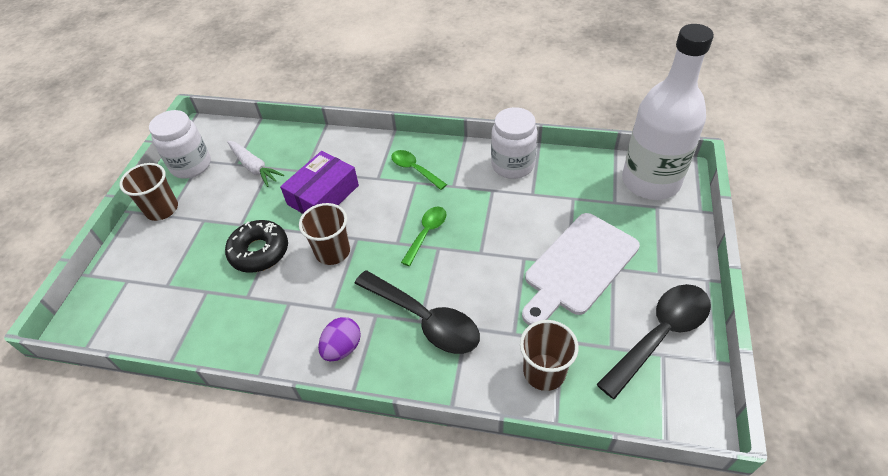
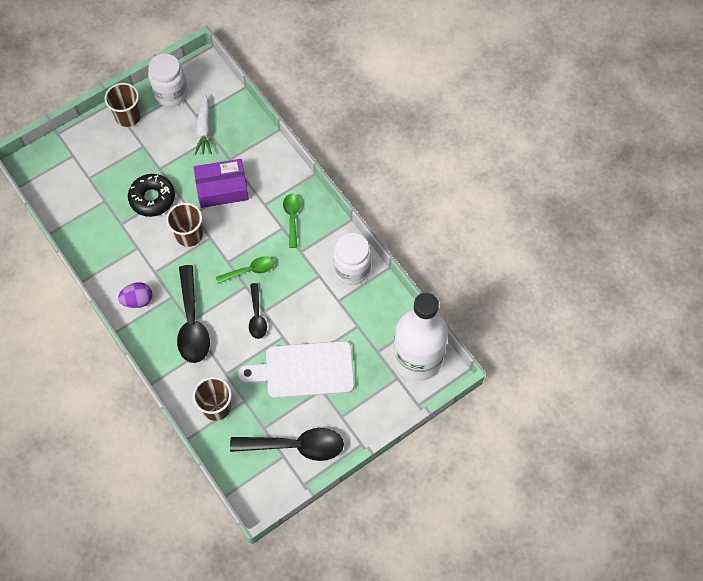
camera: 40 degrees right, 15 degrees up
none -> black spoon [249,283,267,339]

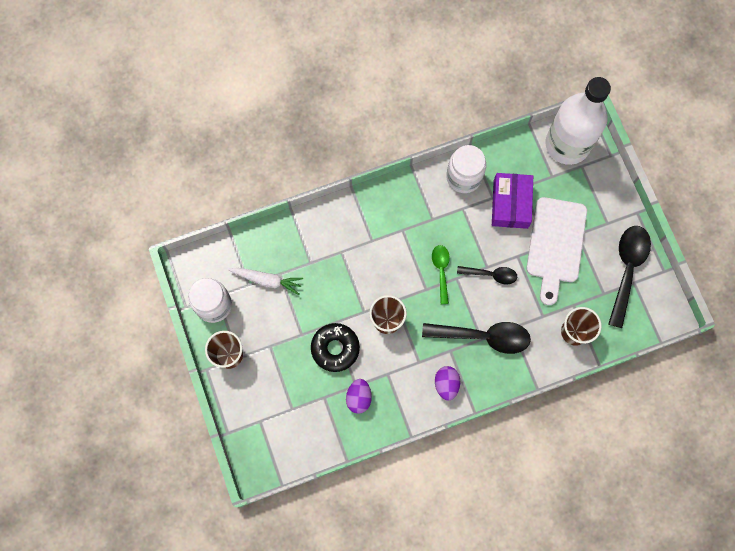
camera: 75 degrees left, 10 degrees up
purple box [194,159,249,208] -> purple box moved to [492,173,533,229]
green spoon [283,194,301,248] -> none
none -> purple egg [346,379,372,414]

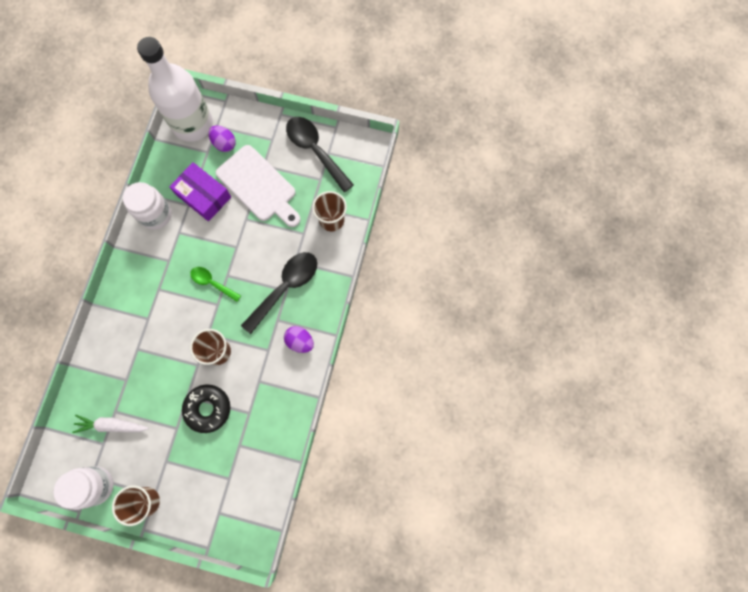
camera: 55 degrees left, 0 degrees up
white carrot [229,268,303,295] -> white carrot turned 135 degrees counterclockwise [72,415,149,433]
purple egg [346,379,372,414] -> purple egg moved to [208,126,236,152]
black spoon [457,266,517,284] -> none

